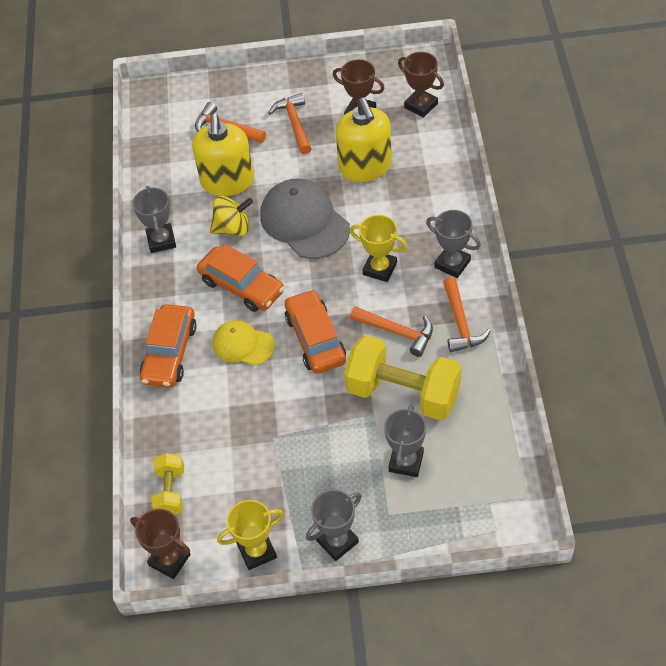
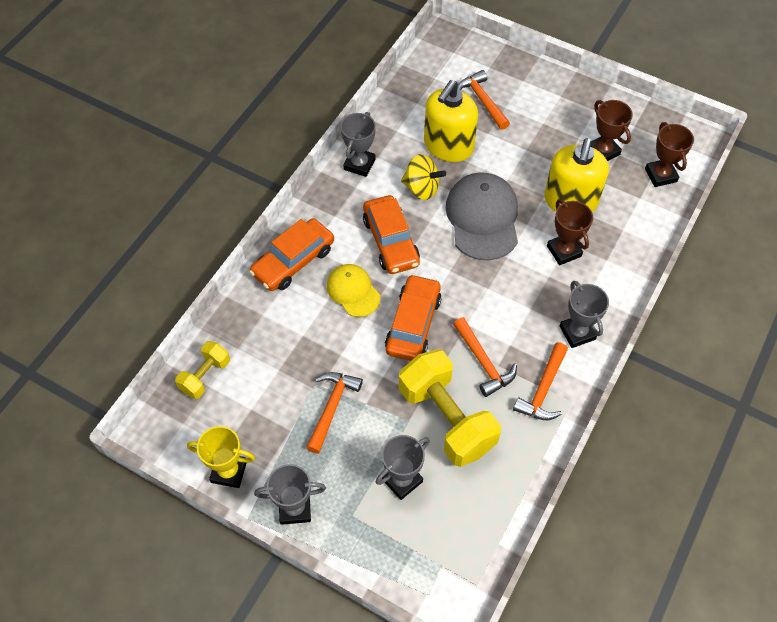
camera: 30 degrees right, 5 degrees up
brown trophy [130,509,191,579] -> brown trophy moved to [547,199,593,265]
orange hammer [268,93,312,154] -> orange hammer moved to [306,372,363,454]
yellow trophy [350,215,408,282] -> none

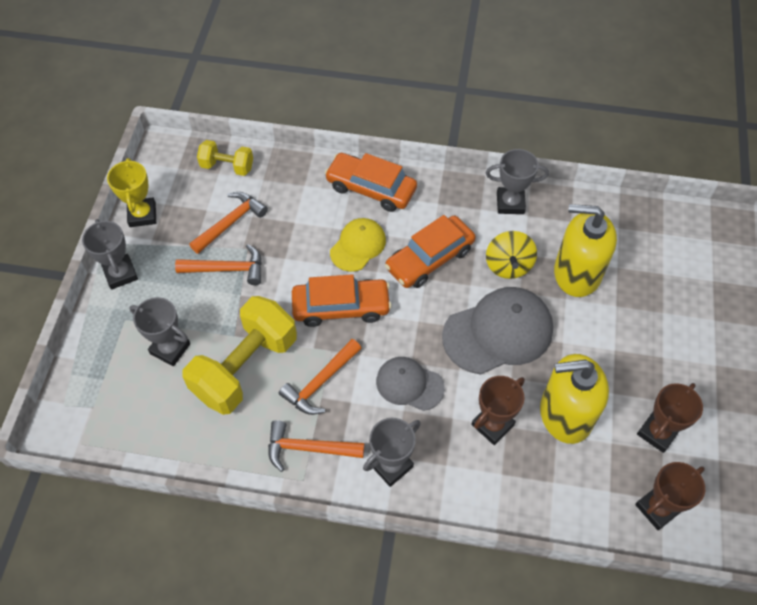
camera: 70 degrees right, 0 degrees up
orange hammer [457,70,510,130] -> orange hammer moved to [189,192,268,254]
none -> grey cap [376,357,445,411]

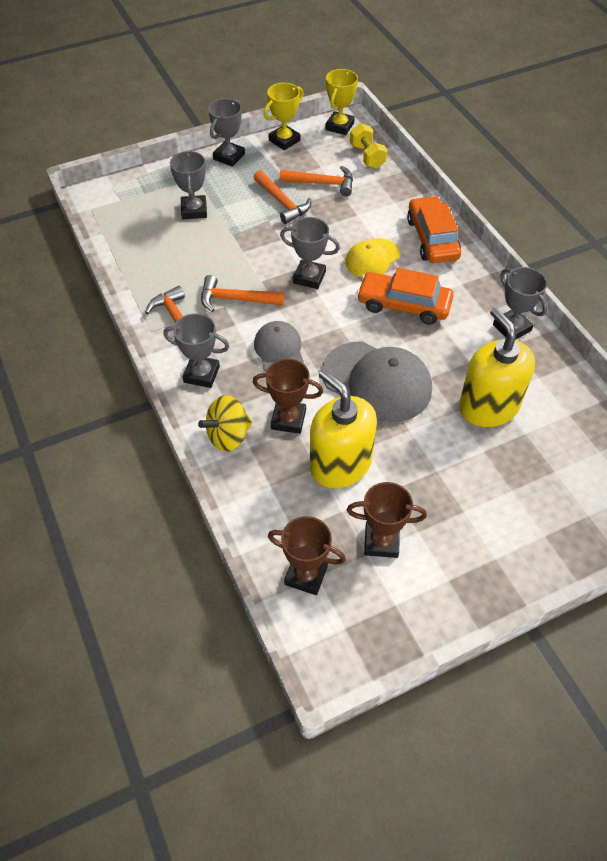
camera: 55 degrees right, 5 degrees down
yellow dumbbell [182,296,297,415] -> none
orange car [292,274,392,327] -> grey trophy [280,217,340,289]
yellow cap [330,218,386,272] -> yellow cap turned 135 degrees clockwise [345,238,400,278]
yellow spinning top [486,231,537,279] -> yellow spinning top moved to [198,395,252,452]
none -> yellow trophy [325,69,358,135]

